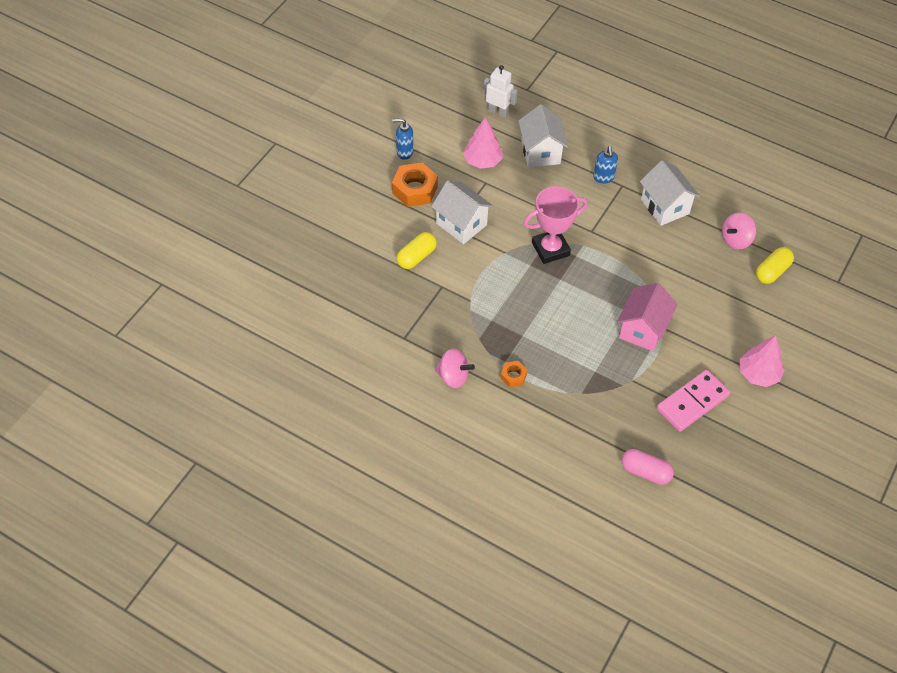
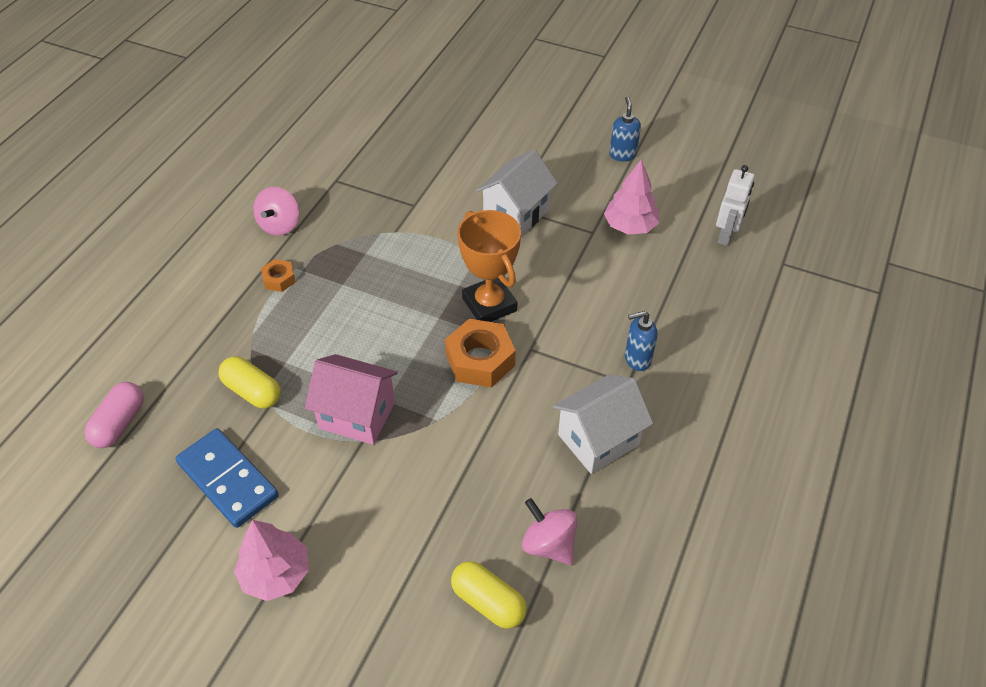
camera: 85 degrees right, 5 degrees down
orange nut [392,162,438,207] -> orange nut moved to [445,319,516,387]
yellow capsule [397,232,437,269] -> yellow capsule moved to [218,357,281,409]
white house [518,104,568,167] -> none
pink trophy [524,186,588,264] -> orange trophy [457,210,521,322]
pink domino [657,370,730,432] -> blue domino [176,428,279,528]

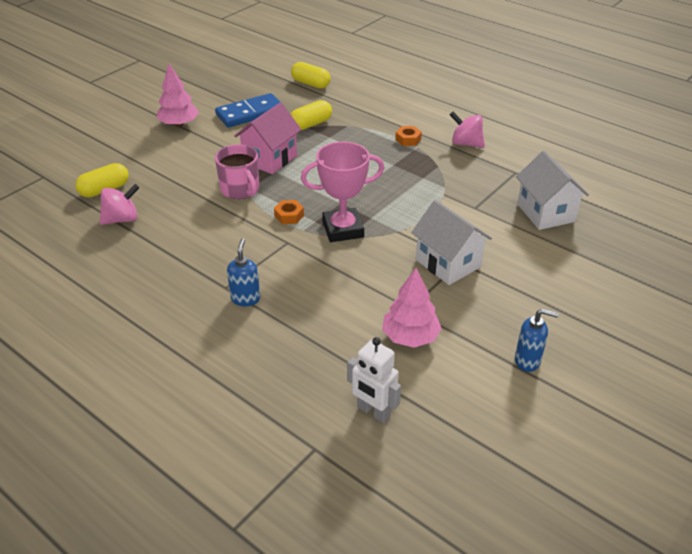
camera: 105 degrees right, 10 degrees down
pink capsule [84,382,144,448] -> yellow capsule [291,62,331,88]
orange nut [445,319,516,387] -> orange nut [274,200,304,224], size x0.53
orange trophy [457,210,521,322] -> pink trophy [301,142,384,242]
white house [553,375,653,474] -> white house moved to [516,151,589,230]
none -> pink mug [215,144,260,199]

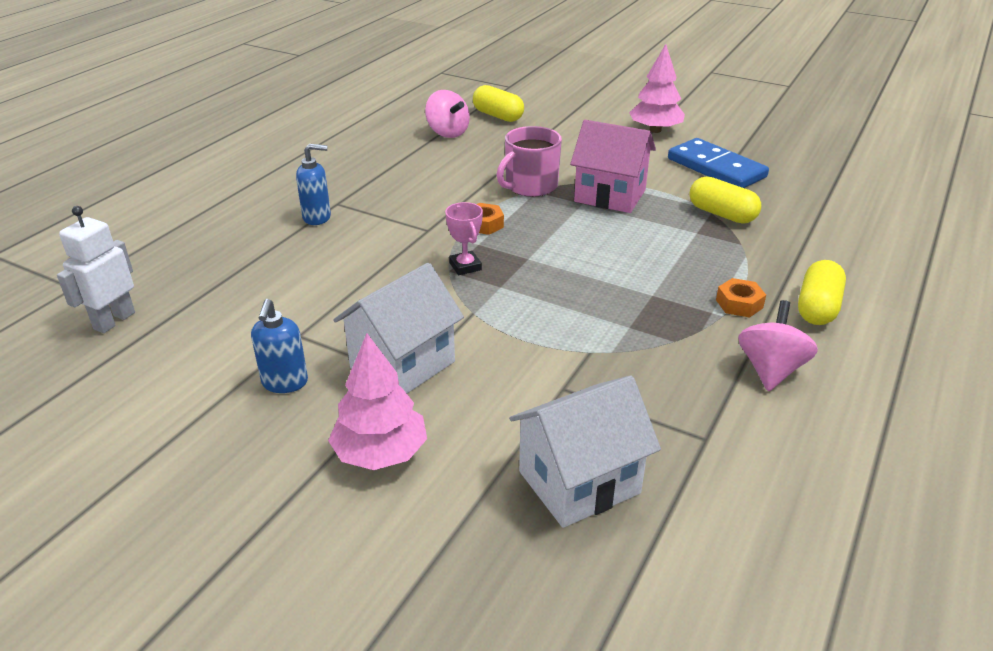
camera: 80 degrees right, 5 degrees down
yellow capsule [291,62,331,88] -> yellow capsule moved to [798,260,846,325]
pink trophy [301,142,384,242] -> pink trophy [445,202,483,275], size x0.50
pink tree [382,268,442,348] -> pink tree moved to [328,333,427,470]
blue soap dispenser [515,308,559,372] -> blue soap dispenser moved to [251,299,308,393]

